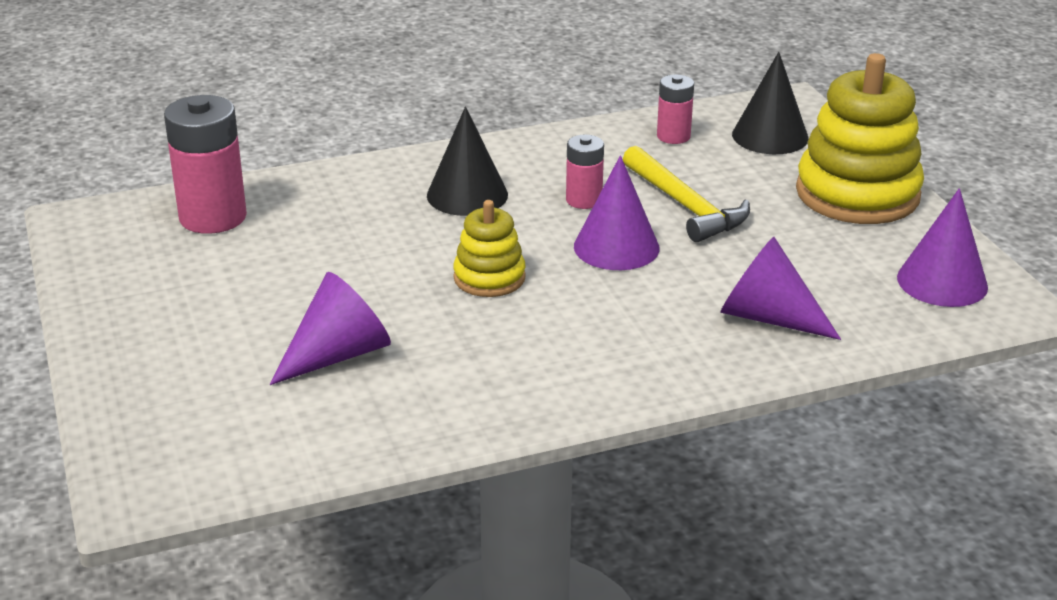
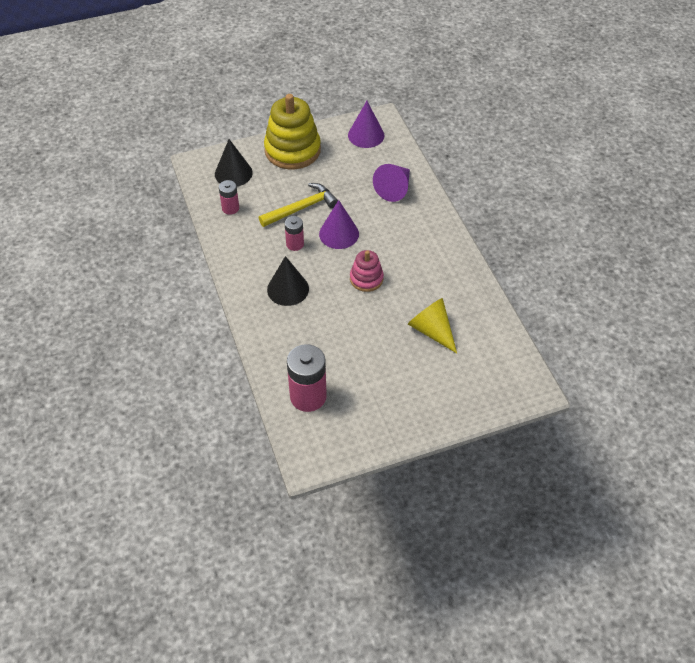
camera: 90 degrees left, 20 degrees up
purple cone [269,272,391,385] -> yellow cone [408,298,457,353]
yellow stacking toy [453,200,526,297] -> pink stacking toy [350,250,384,292]

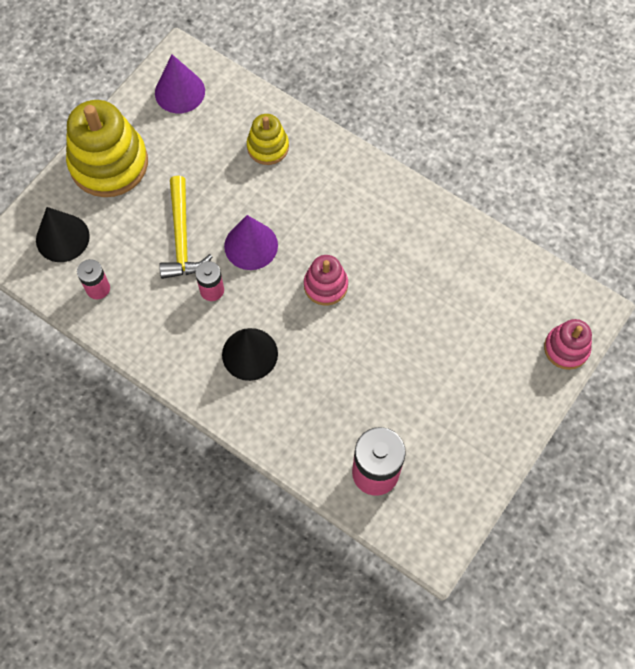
camera: 35 degrees left, 15 degrees up
yellow hammer [259,183,338,227] -> yellow hammer turned 150 degrees clockwise [159,176,212,279]
purple cone [373,164,410,202] -> yellow stacking toy [247,114,289,165]
yellow cone [408,298,457,353] -> none
none -> pink stacking toy [544,319,592,370]

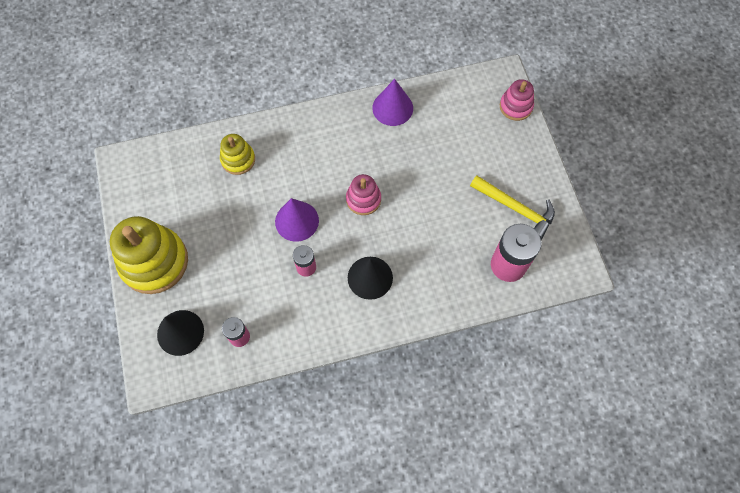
camera: 50 degrees left, 0 degrees up
purple cone [155,55,205,113] -> purple cone moved to [372,79,413,126]
yellow hammer [159,176,212,279] -> yellow hammer moved to [470,175,555,240]

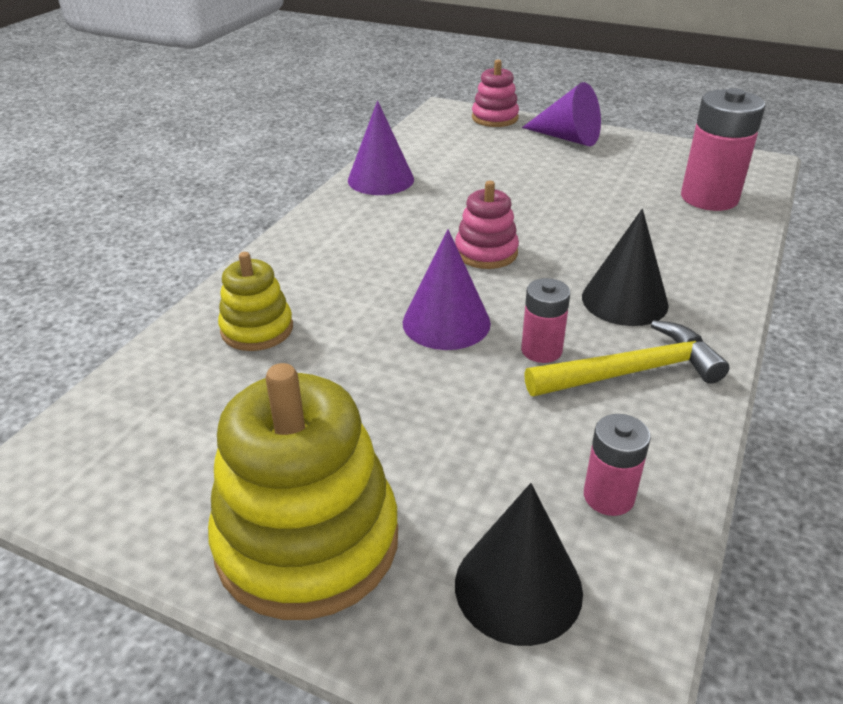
camera: 50 degrees left, 30 degrees down
yellow hammer [470,175,555,240] -> yellow hammer moved to [524,320,730,396]
none -> purple cone [522,82,601,146]

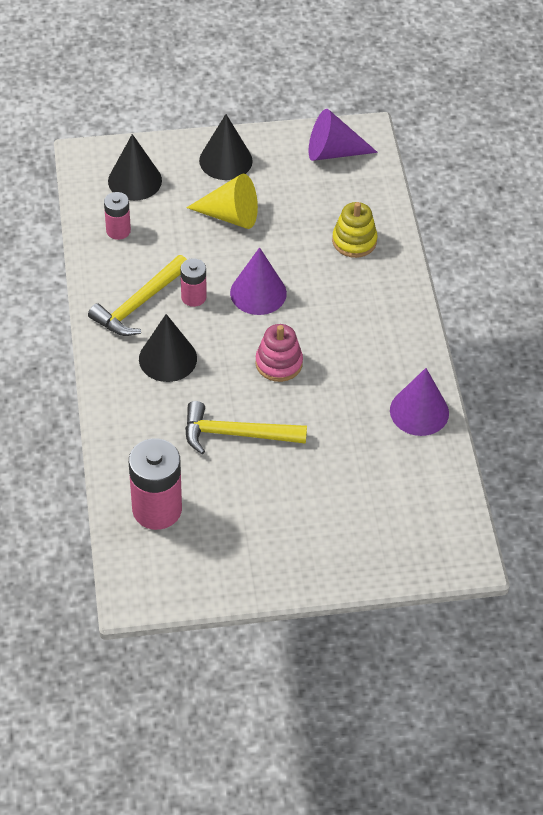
camera: 145 degrees right, 15 degrees up
yellow stacking toy [208,363,398,620] -> black cone [199,114,253,180]
pink stacking toy [472,60,519,127] -> none
purple cone [522,82,601,146] -> purple cone moved to [309,109,378,161]
none -> yellow hammer [185,401,307,454]
none -> yellow cone [186,173,258,229]

